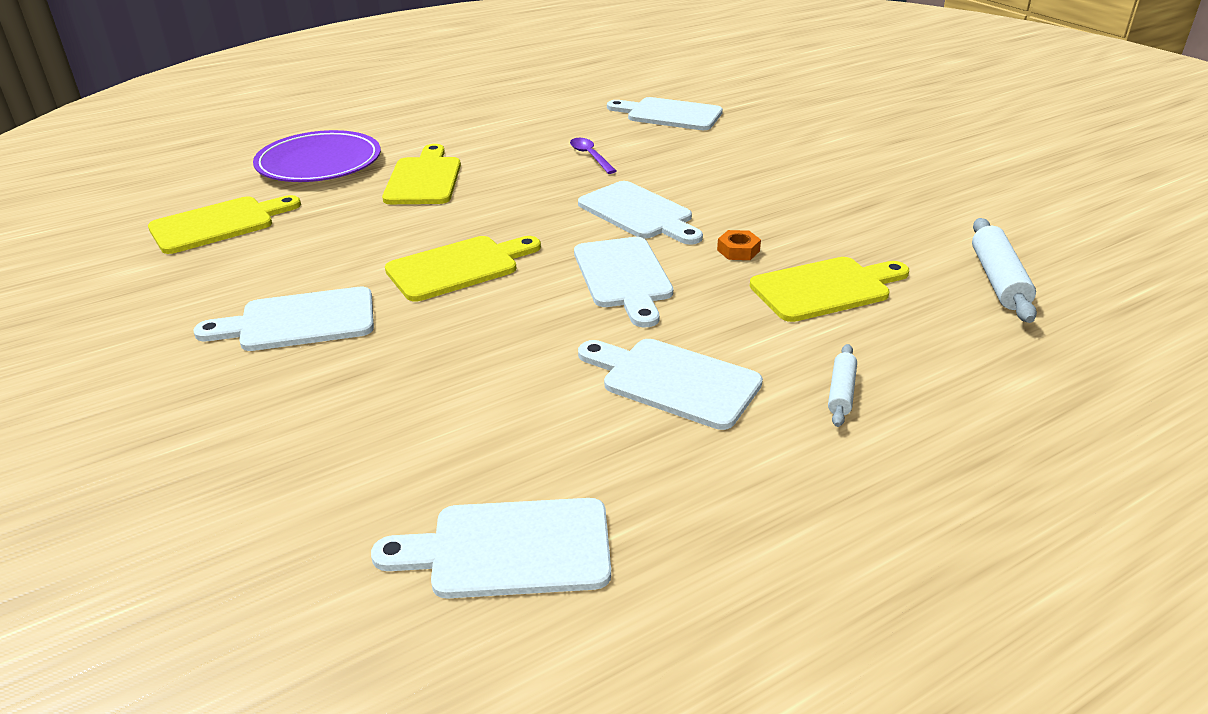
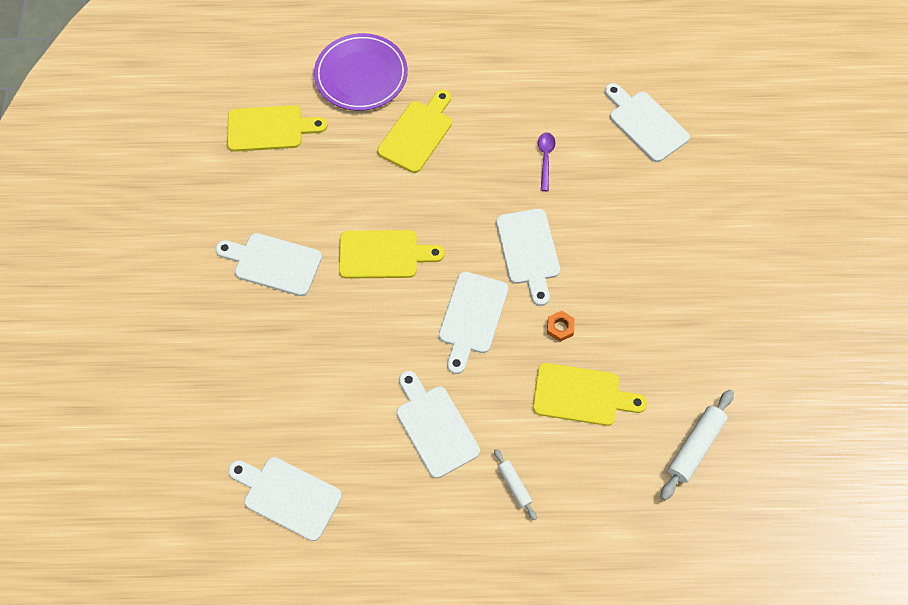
camera: 30 degrees right, 30 degrees up
white rolling pin [828,344,857,427] -> white rolling pin turned 75 degrees counterclockwise [494,449,537,520]

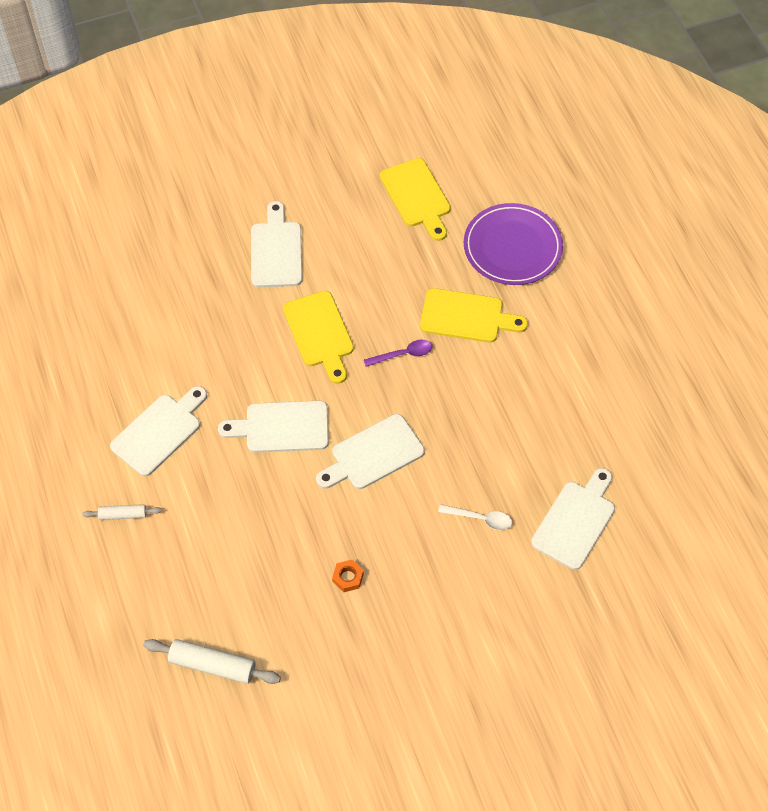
camera: 70 degrees right, 5 degrees down
white cutting board [228,457,342,541] -> none
white rolling pin [494,449,537,520] -> white rolling pin turned 45 degrees clockwise [82,504,162,520]
yellow cutting board [533,363,647,426] -> none
purple spoon [538,132,556,191] -> purple spoon moved to [364,340,432,367]
orange nut [547,311,575,342] -> orange nut moved to [332,560,364,592]
none -> white spoon [438,504,512,530]

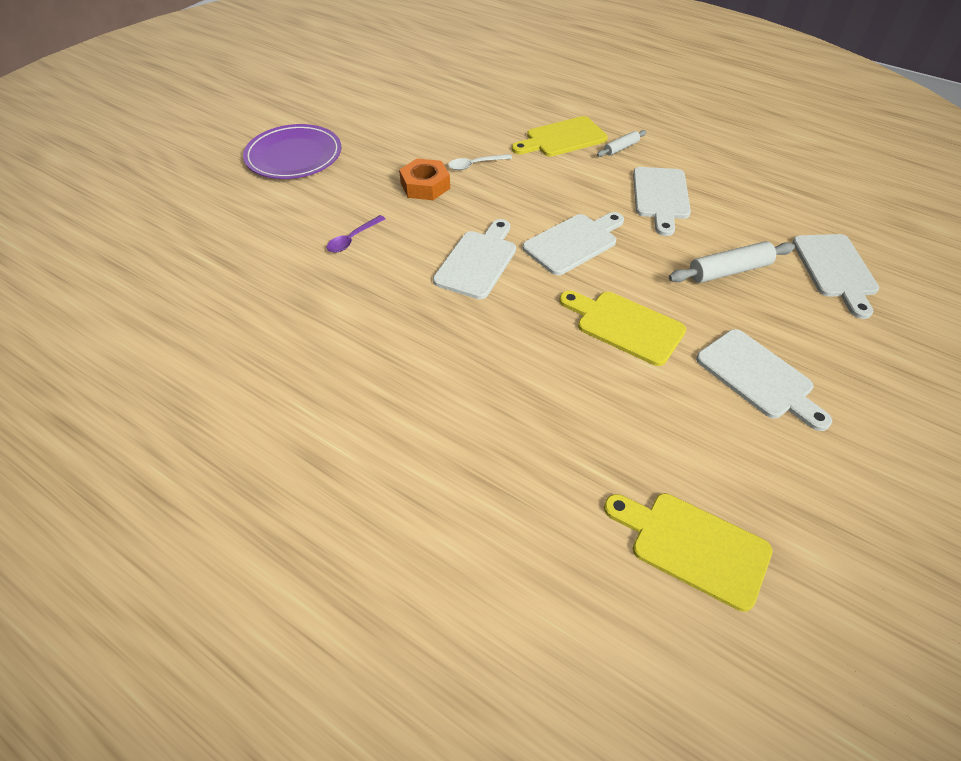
camera: 145 degrees right, 10 degrees down
white rolling pin [143,639,281,684] -> white rolling pin moved to [669,241,795,283]
orange nut [332,560,364,592] -> orange nut [399,158,450,200], size x1.76
purple spoon [364,340,432,367] -> purple spoon moved to [327,215,386,253]
yellow cutting board [420,288,528,343] -> yellow cutting board moved to [512,116,608,157]
white spoon [438,504,512,530] -> white spoon moved to [448,154,512,170]
purple plate [464,203,563,285] -> purple plate moved to [243,124,341,179]
white cutting board [531,468,615,570] -> white cutting board moved to [792,234,879,319]

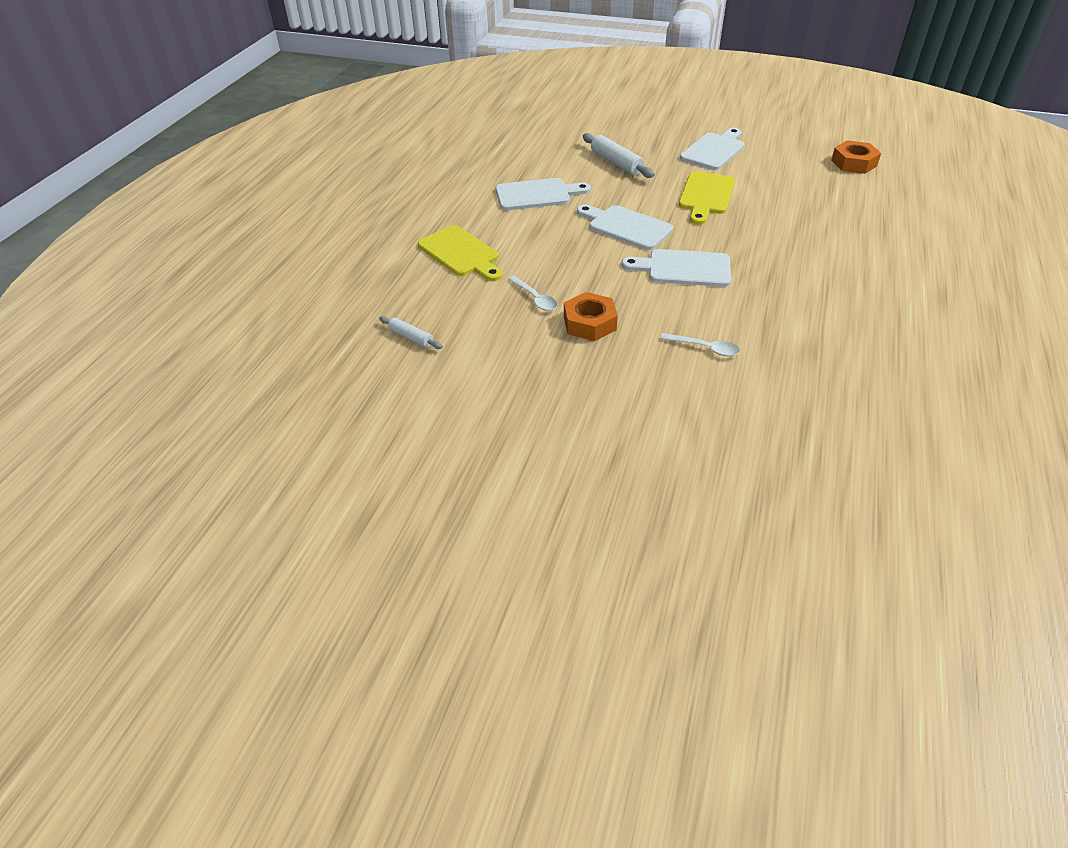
camera: 105 degrees left, 5 degrees down
purple plate [243,124,341,179] -> none
purple spoon [327,215,386,253] -> white spoon [660,333,740,356]
white rolling pin [597,130,647,157] -> white rolling pin moved to [379,316,443,349]
yellow cutting board [604,493,773,612] -> orange nut [831,140,881,174]
white cutting board [792,234,879,319] -> none

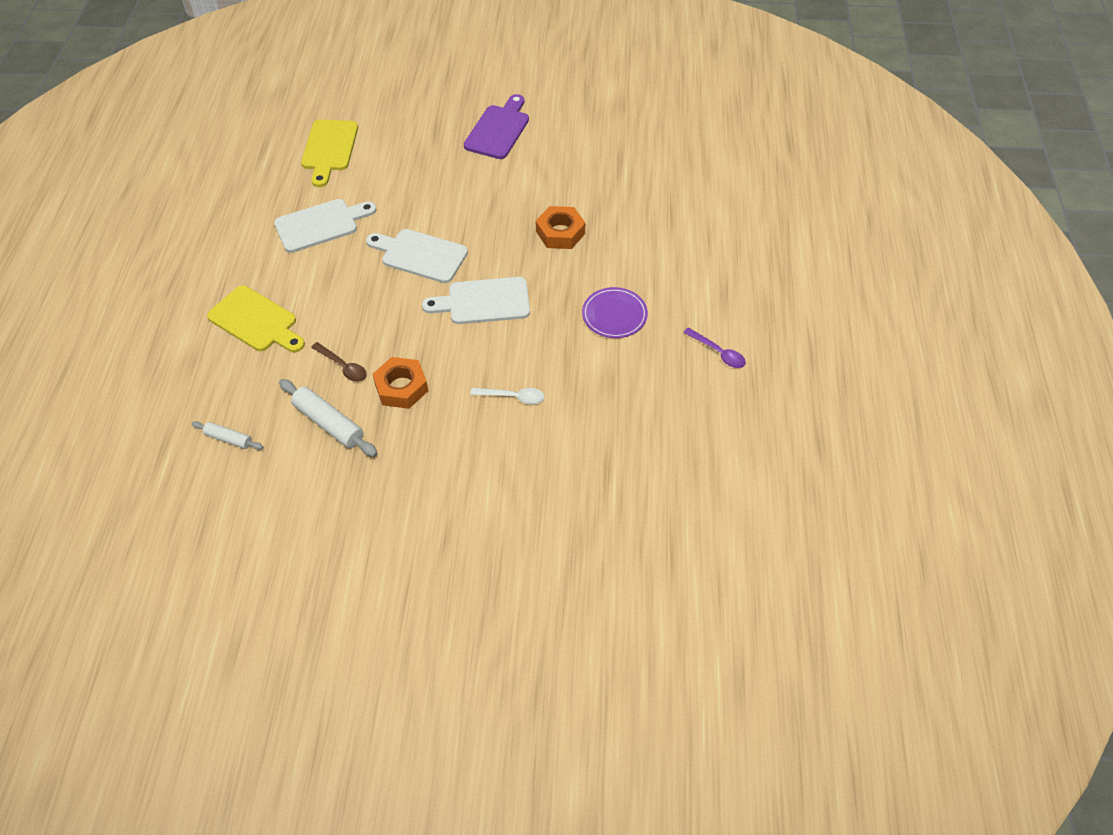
camera: 15 degrees left, 10 degrees up
white spoon [508,276,557,311] -> brown spoon [311,342,367,382]
white rolling pin [583,133,654,178] -> white rolling pin moved to [279,379,377,457]
yellow cutting board [679,172,735,225] -> yellow cutting board moved to [301,120,358,187]
white cutting board [680,128,745,170] -> purple cutting board [464,94,529,159]
orange nut [831,140,881,174] -> orange nut moved to [536,206,585,249]
none -> purple plate [582,287,648,338]
none -> purple spoon [683,328,746,368]

